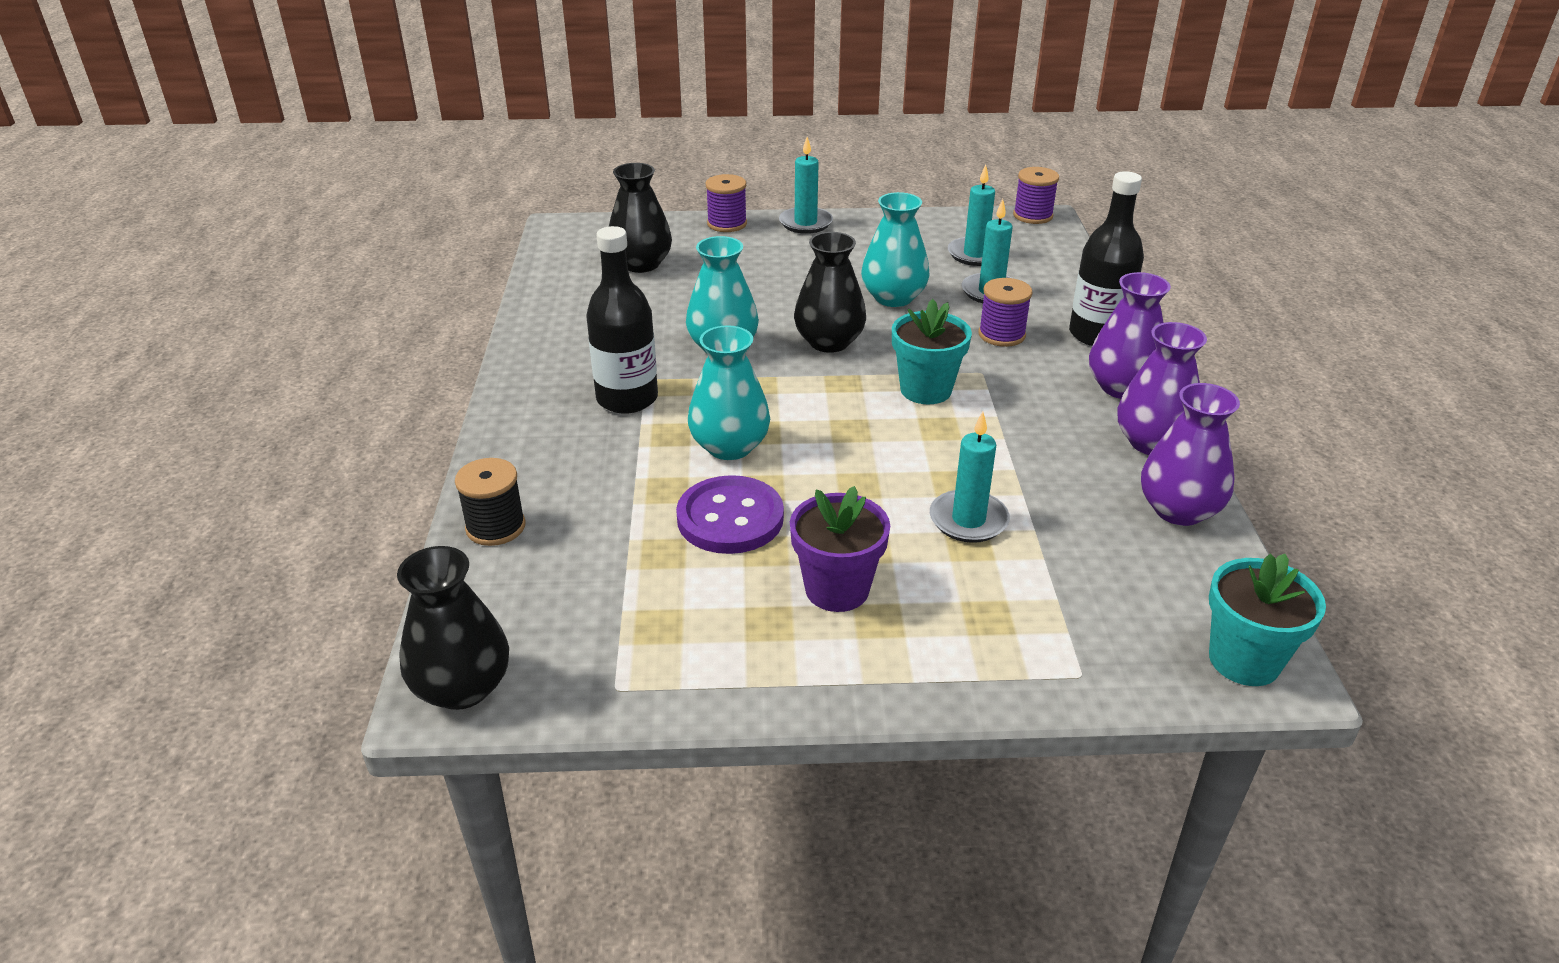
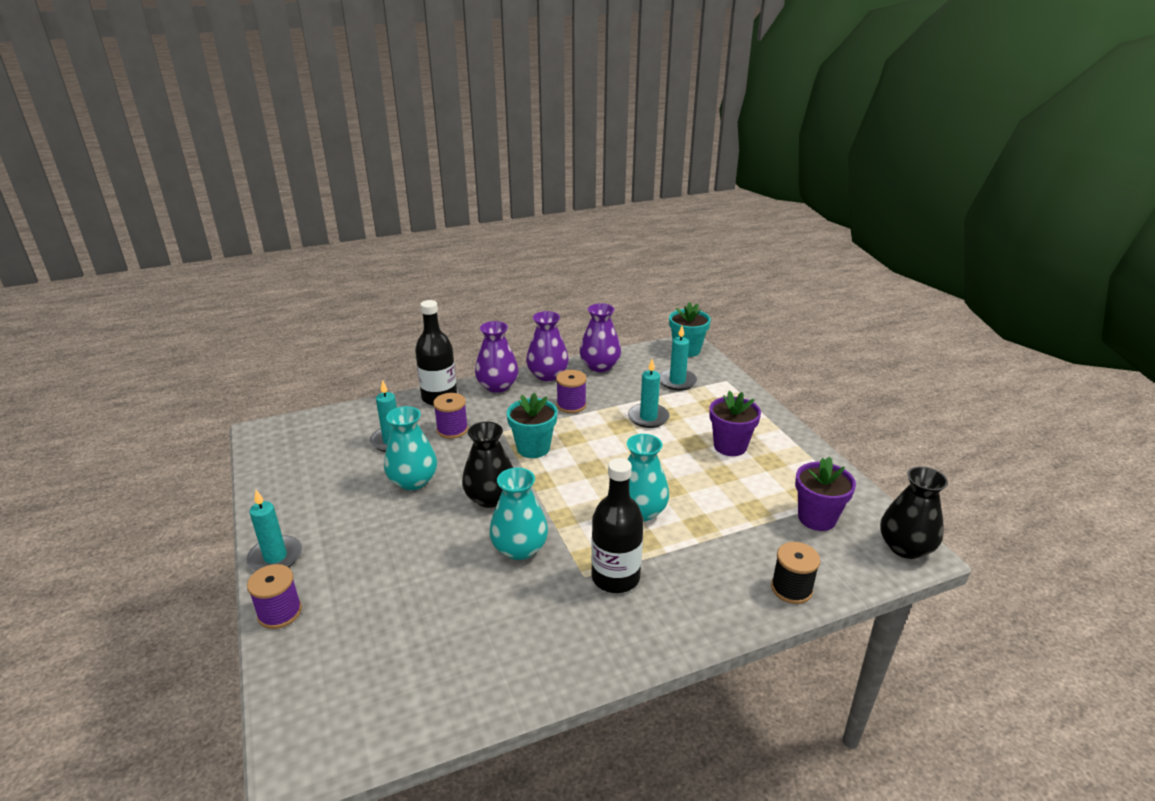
camera: 110 degrees left, 5 degrees down
black vase [609,163,672,273] -> none
purple button [676,475,784,554] -> none
turquoise candle [948,165,995,266] -> turquoise candle moved to [660,326,697,391]
purple spool [1013,167,1059,224] -> purple spool moved to [556,370,587,413]
none -> purple flower pot [795,457,856,531]

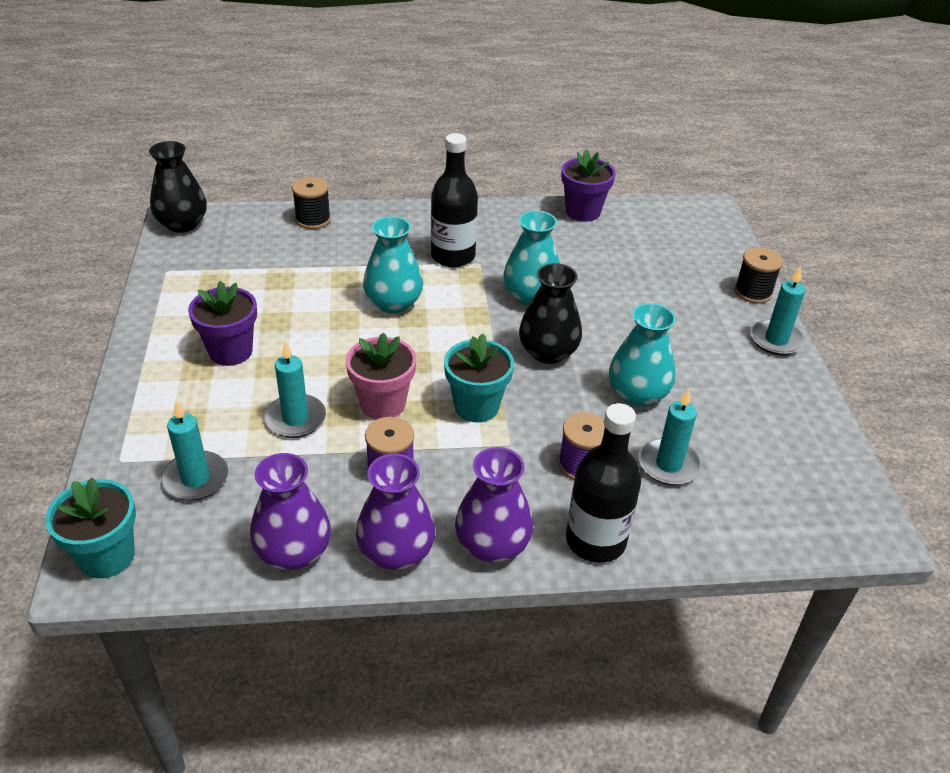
camera: 165 degrees left, 10 degrees up
purple spool [247,564,302,629] -> black spool [734,247,783,304]
purple flower pot [795,457,856,531] -> purple flower pot moved to [561,149,615,222]
none -> pink flower pot [346,333,416,420]

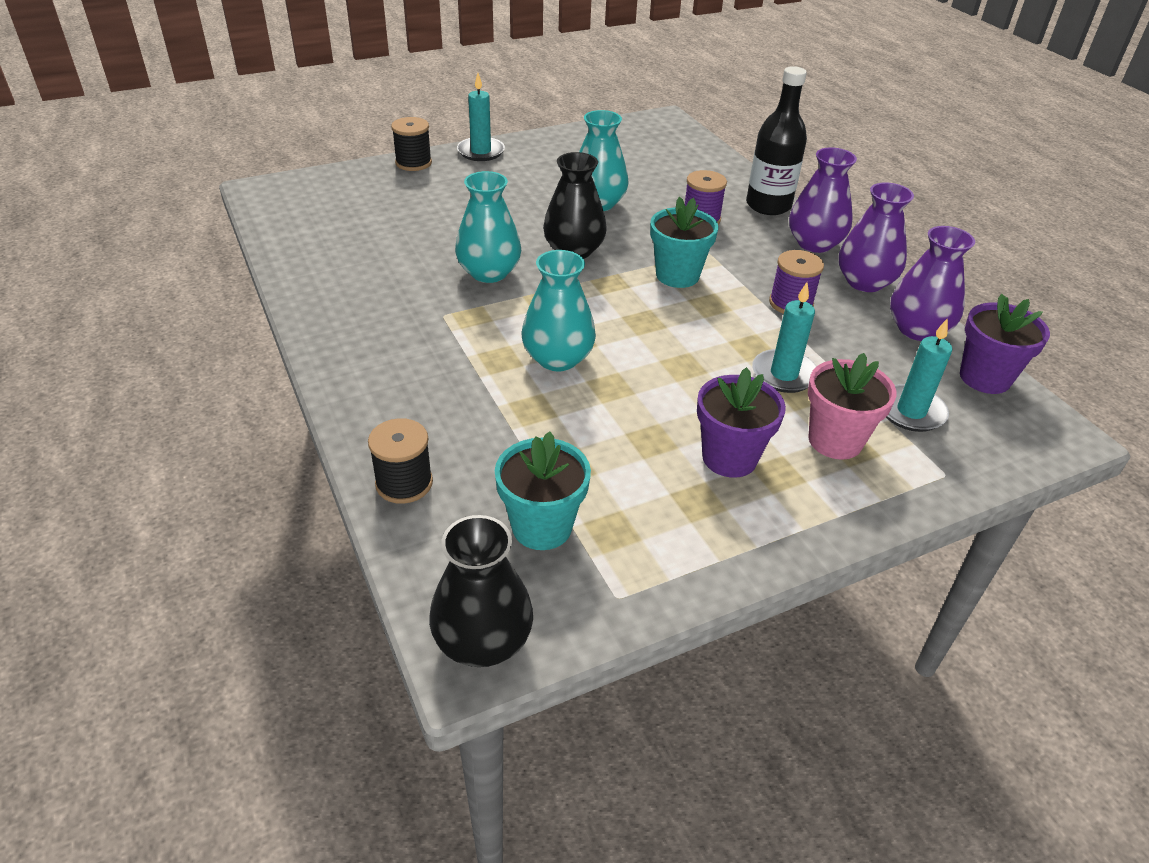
camera: 110 degrees left, 0 degrees up
turquoise flower pot [45,478,136,578] -> turquoise flower pot moved to [495,432,591,550]
pink flower pot [346,333,416,420] -> pink flower pot moved to [808,353,897,460]
black bottle [431,133,478,267] -> none
purple flower pot [561,149,615,222] -> purple flower pot moved to [960,294,1050,394]
turquoise candle [638,388,702,485] -> none

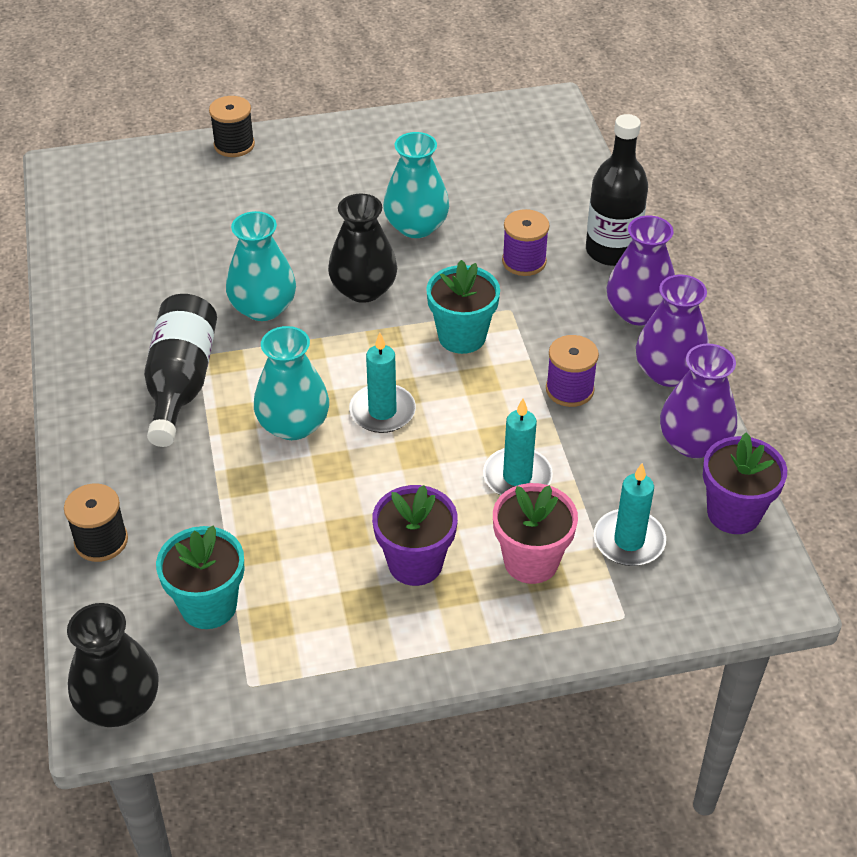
camera: 15 degrees right, 5 degrees up
turquoise candle [457,73,505,161] -> turquoise candle moved to [349,332,416,433]
none -> black bottle [144,294,217,447]

